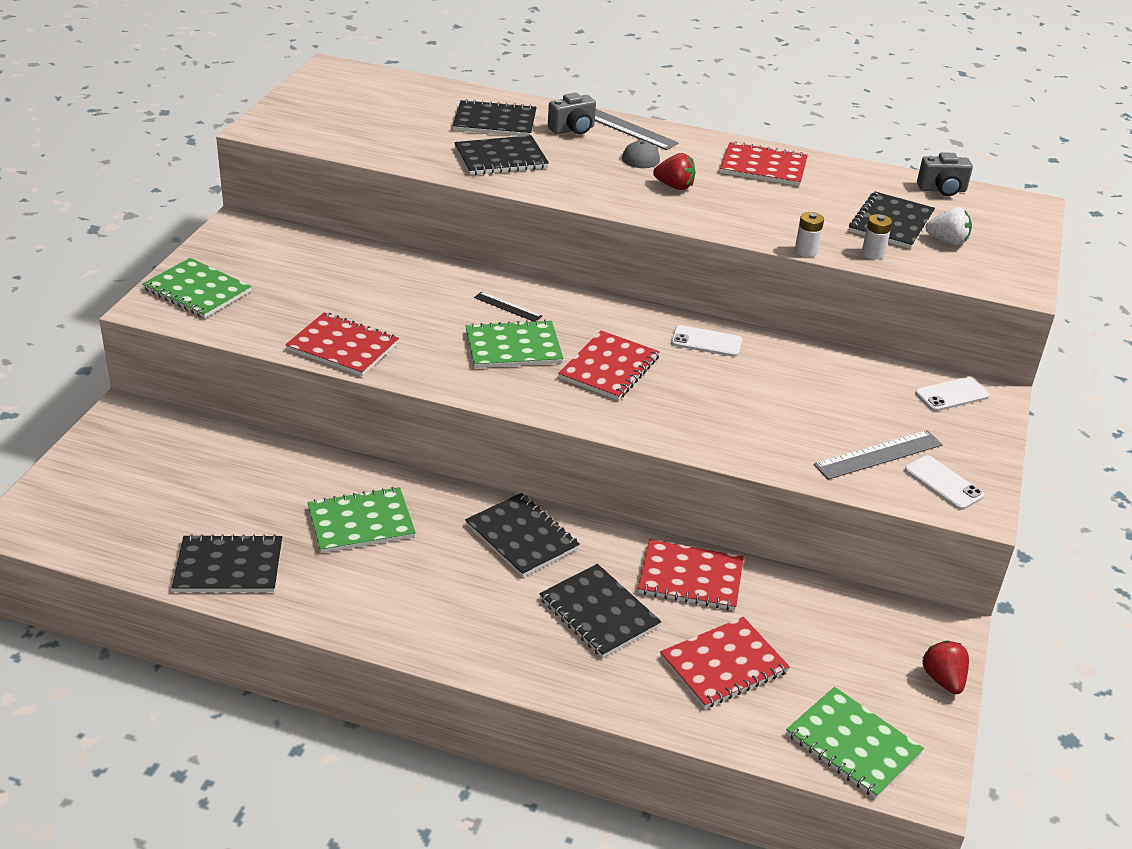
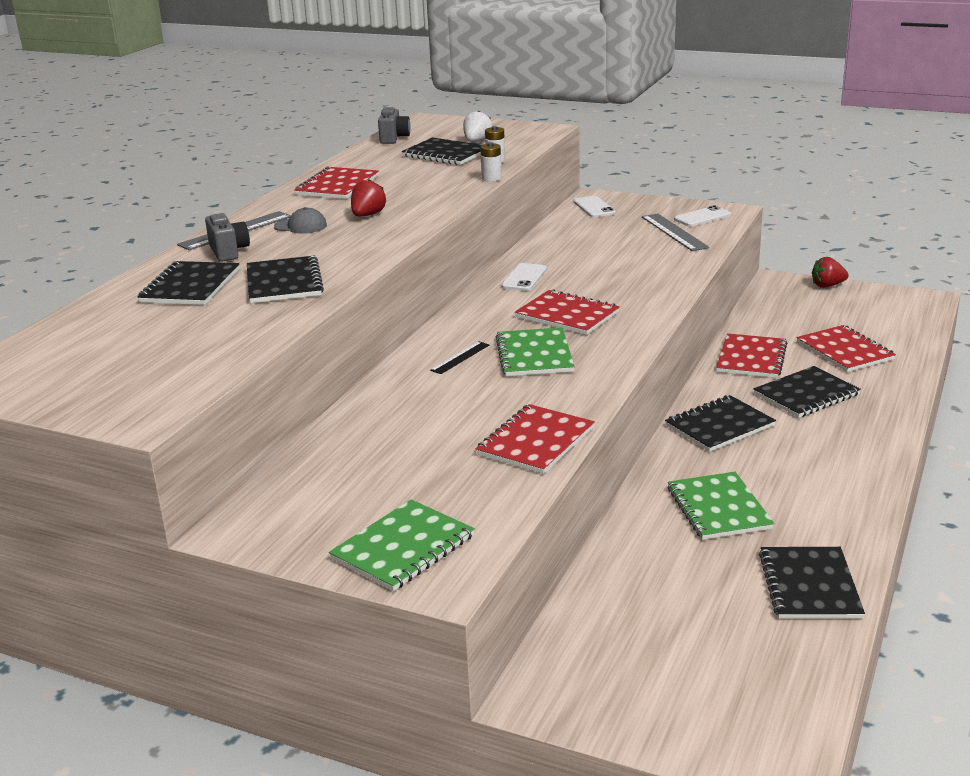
camera: 80 degrees left, 10 degrees down
green notebook [786,687,924,799] -> none

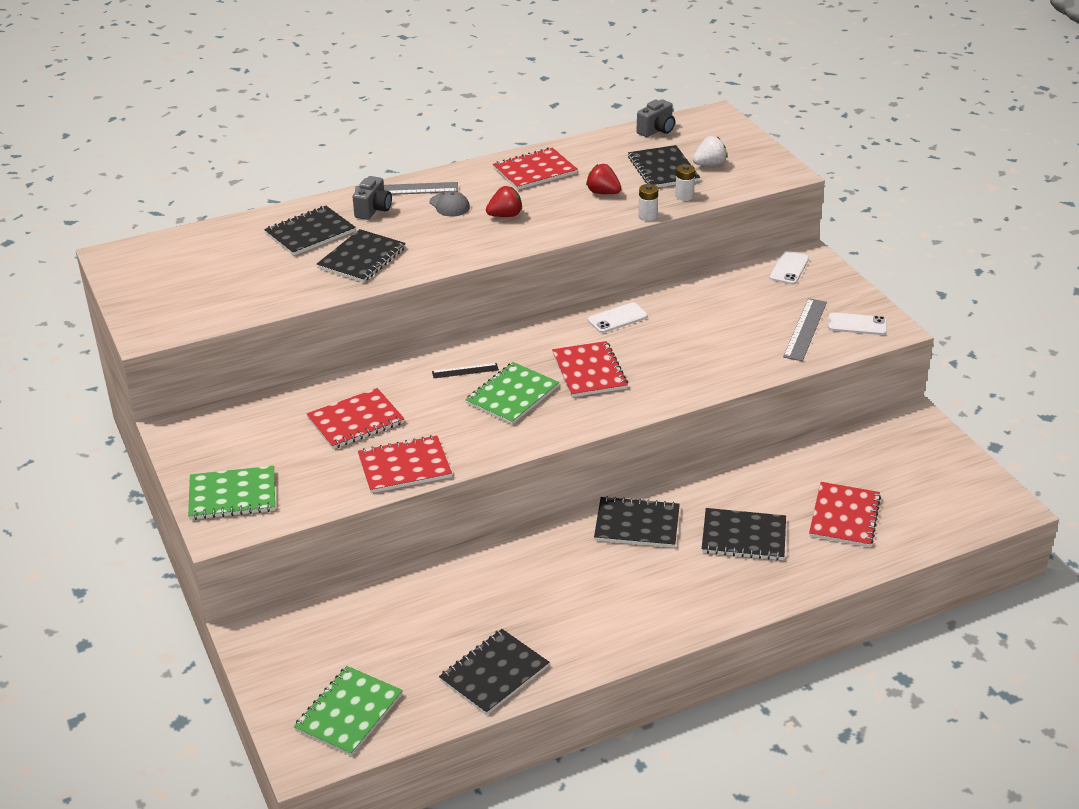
camera: 40 degrees right, 10 degrees up
green notebook [668,472,774,540] -> green notebook moved to [294,666,403,756]
red notebook [716,333,788,378] -> red notebook moved to [307,388,404,449]
red strawberry [812,257,849,288] -> red strawberry moved to [586,164,621,194]

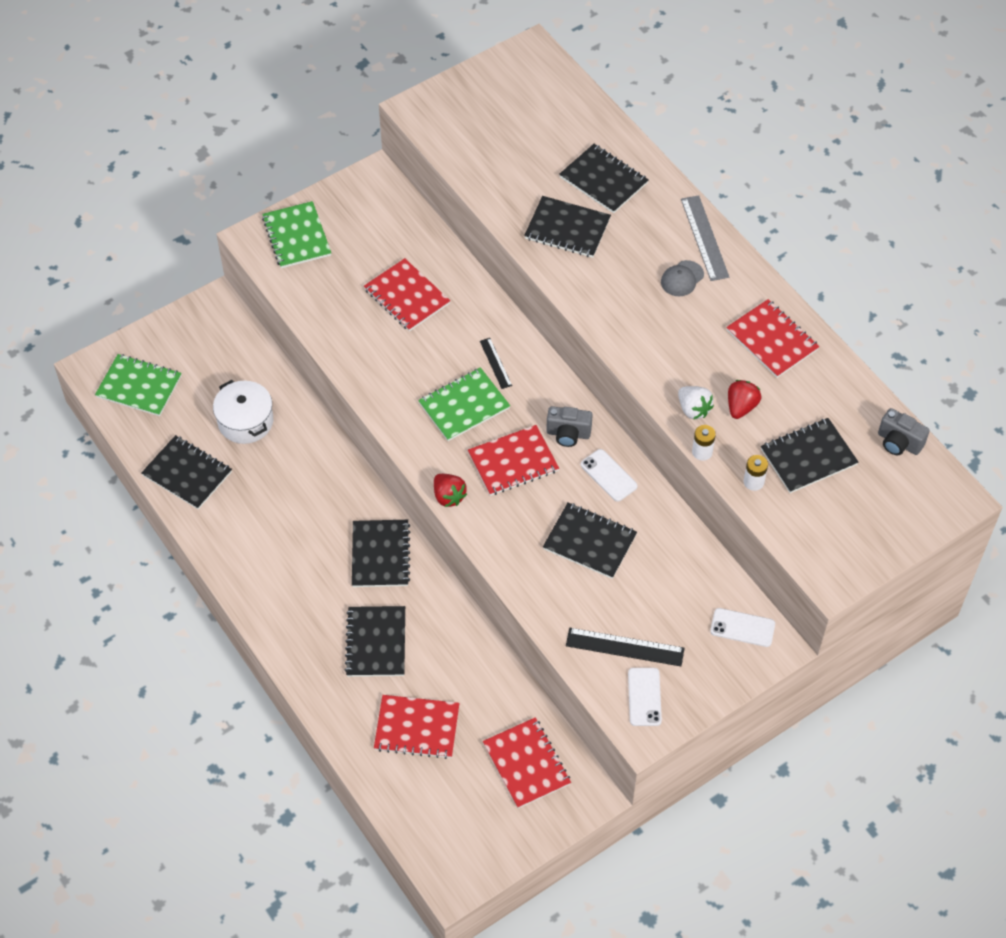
camera: 80 degrees right, 20 degrees up
grey camera [353,176,392,220] -> grey camera moved to [546,406,593,447]
red notebook [358,435,452,493] -> red notebook moved to [483,718,571,808]
green notebook [465,362,559,424] -> green notebook turned 60 degrees counterclockwise [418,367,510,441]
red strawberry [486,186,522,217] -> red strawberry moved to [434,474,467,507]
white strawberry [693,136,727,166] -> white strawberry moved to [678,386,714,420]
grey ruler [783,298,827,361] -> black ruler [566,628,685,666]
none -> white pot [213,380,273,444]
none -> black notebook [543,502,637,579]

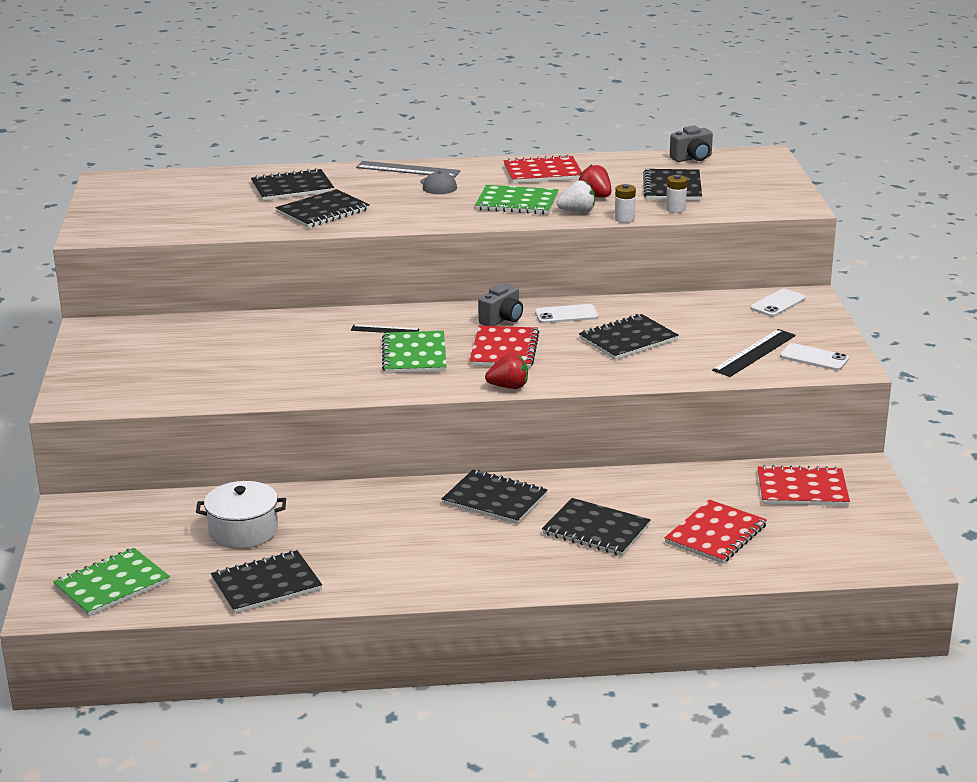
camera: 60 degrees left, 30 degrees down
green notebook [262,201,331,268] -> green notebook moved to [475,185,558,215]
red notebook [364,258,450,331] -> none

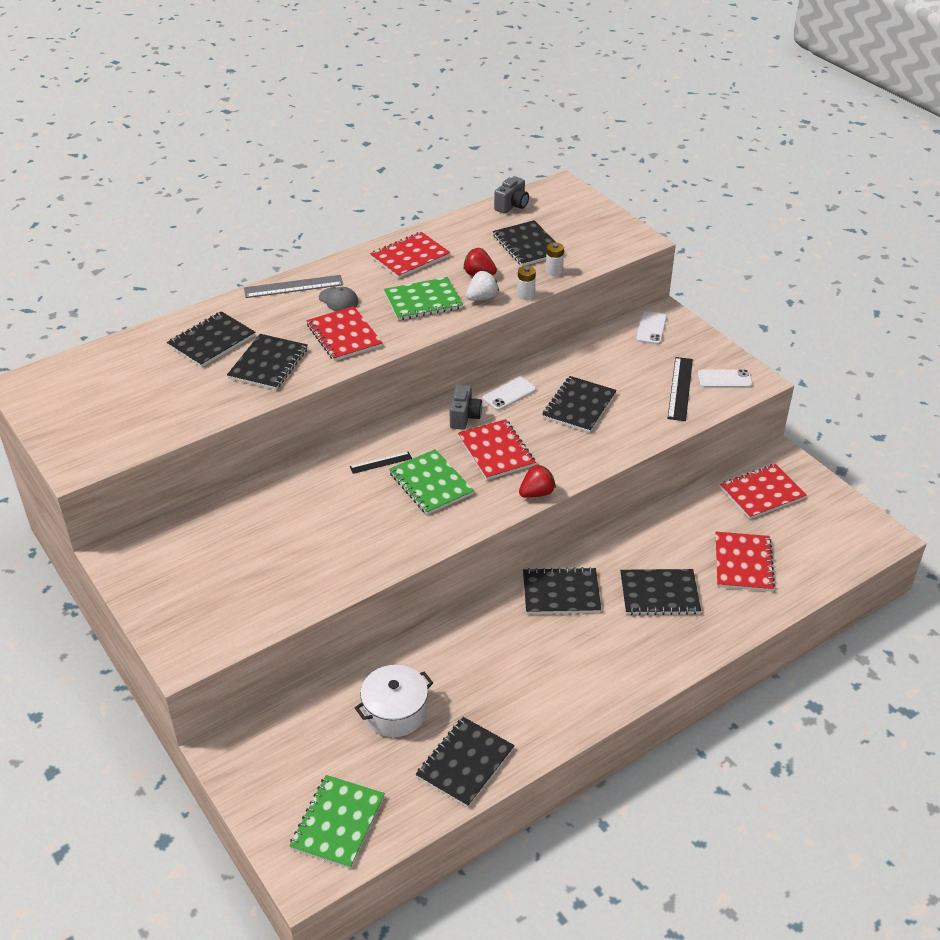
camera: 30 degrees left, 15 degrees up
none -> red notebook [306,306,383,361]

